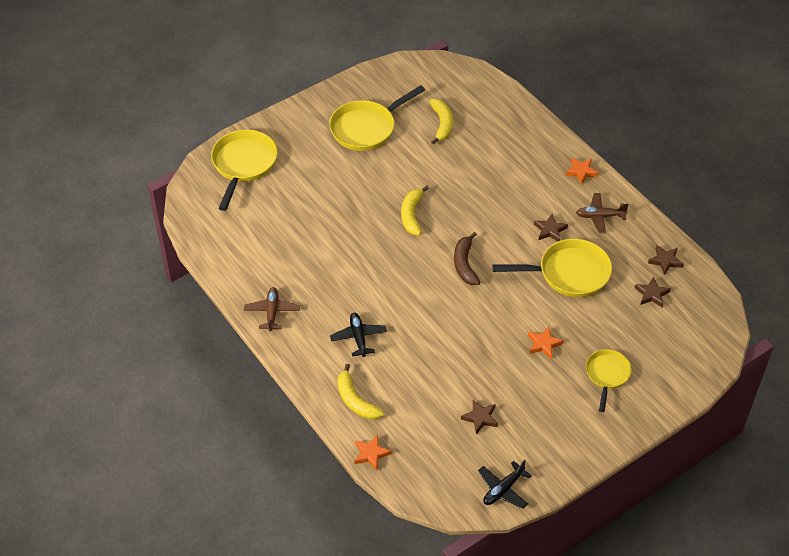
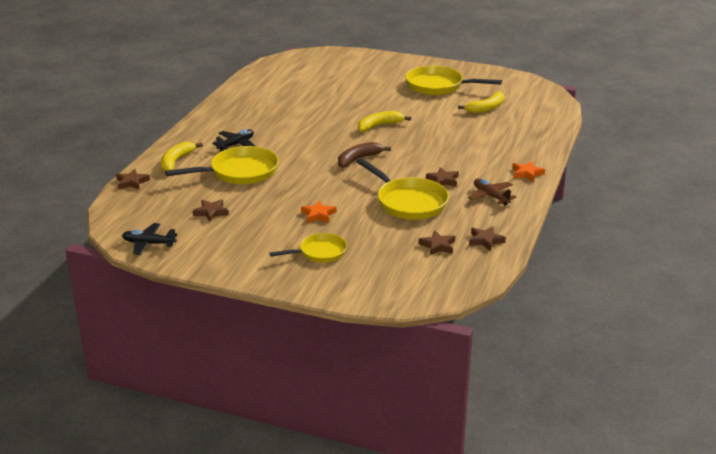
camera: 55 degrees right, 20 degrees down
yellow pan [211,130,278,211] -> yellow pan moved to [165,146,279,185]
brown plane [244,287,300,331] -> none
orange star [354,434,391,470] -> brown star [116,169,150,190]

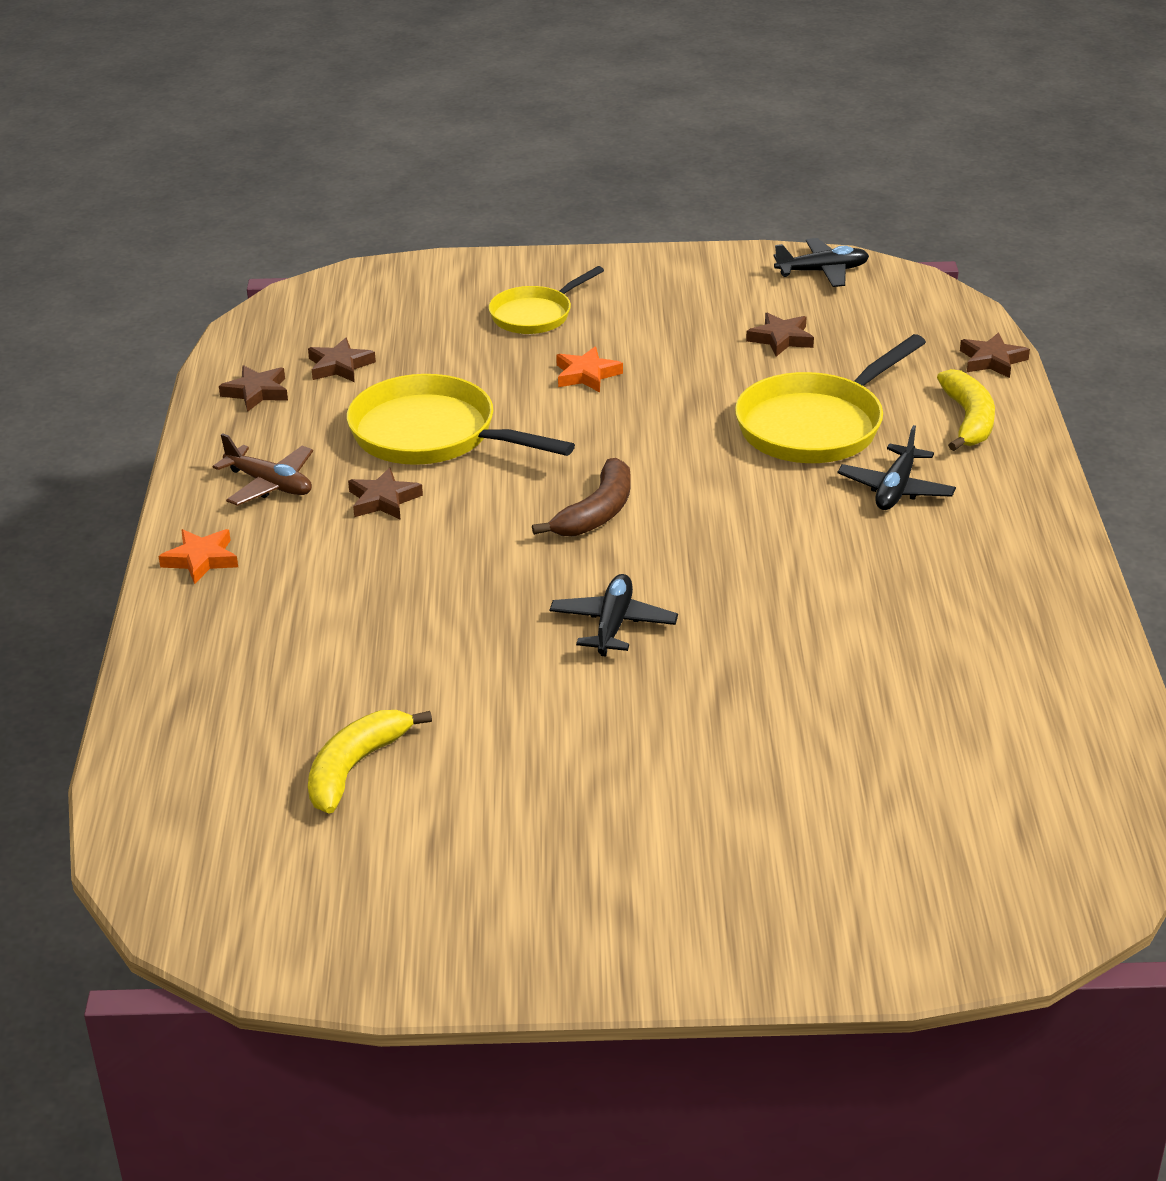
camera: 160 degrees right, 5 degrees up
yellow banana [358,111,411,132] -> black plane [549,574,678,657]
yellow pan [405,66,502,95] -> none

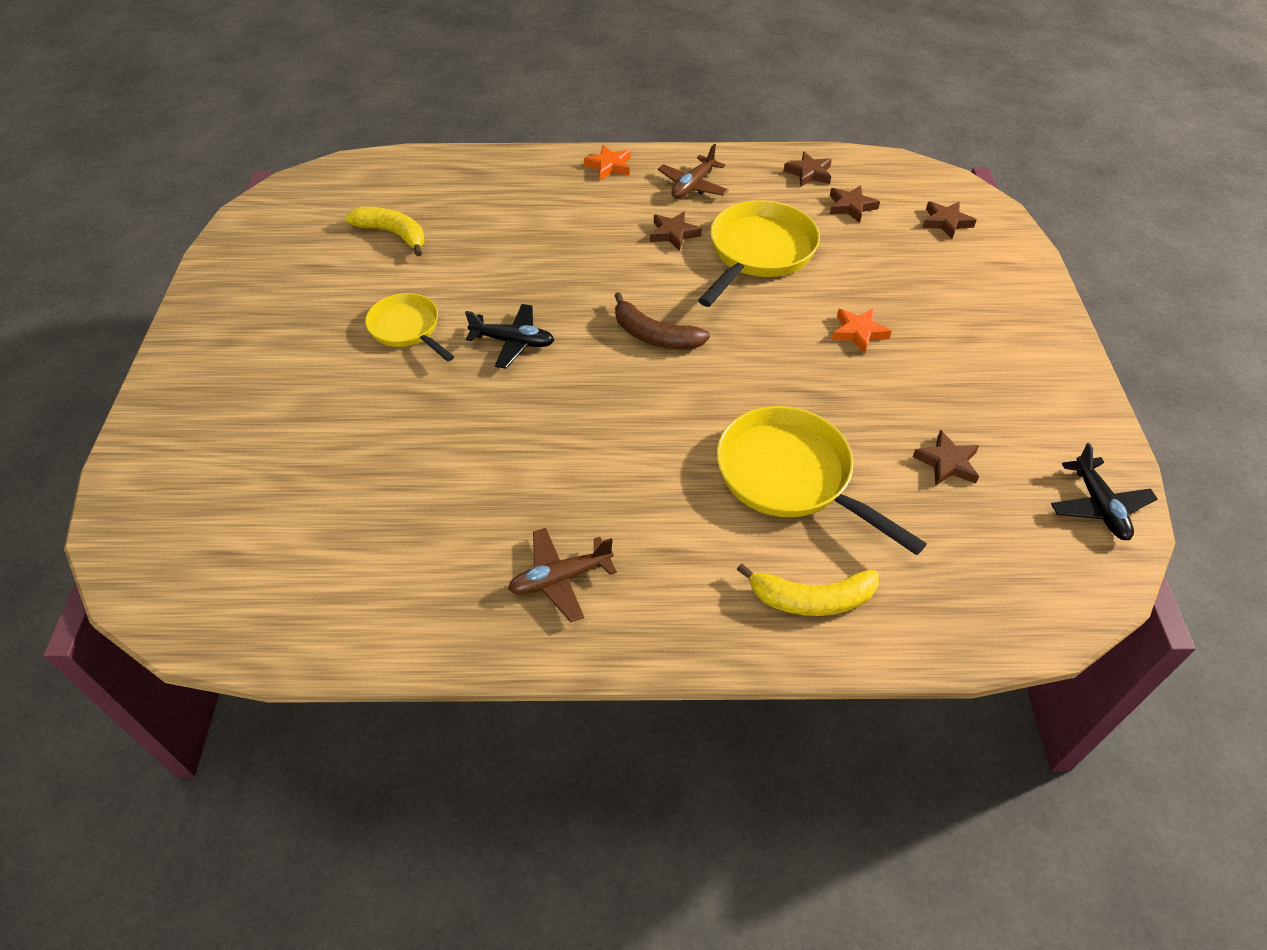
camera: 90 degrees right, 15 degrees up
yellow pan [489,266,604,334] -> yellow pan moved to [365,293,454,362]
black plane [838,425,956,510] -> none
brown star [960,332,1030,378] -> brown star moved to [922,201,977,239]
none -> brown plane [508,528,617,622]

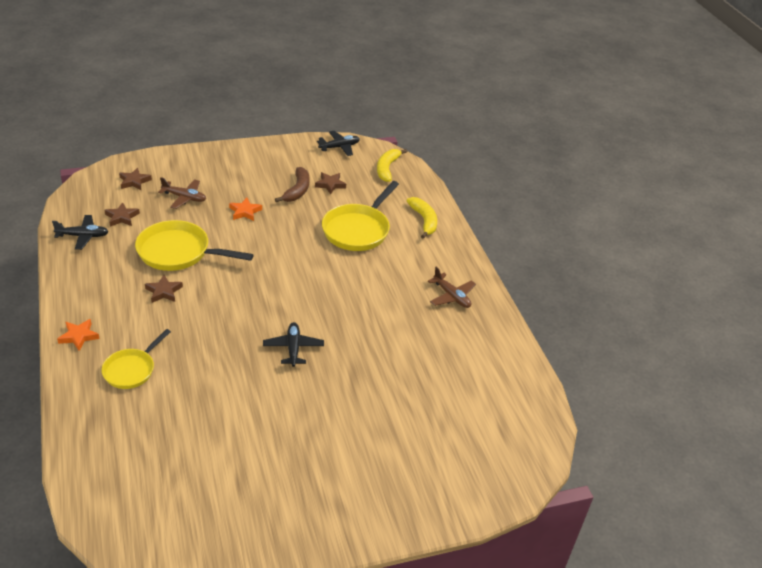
camera: 110 degrees left, 10 degrees down
yellow banana [344,207,425,256] -> yellow banana moved to [377,149,407,182]
yellow pan [365,293,454,362] -> yellow pan moved to [102,329,171,389]
brown banana [614,292,710,350] -> brown banana moved to [275,167,310,202]
brown plane [658,144,729,199] -> brown plane moved to [158,177,206,209]
brown star [784,152,832,187] -> black plane [52,215,109,250]

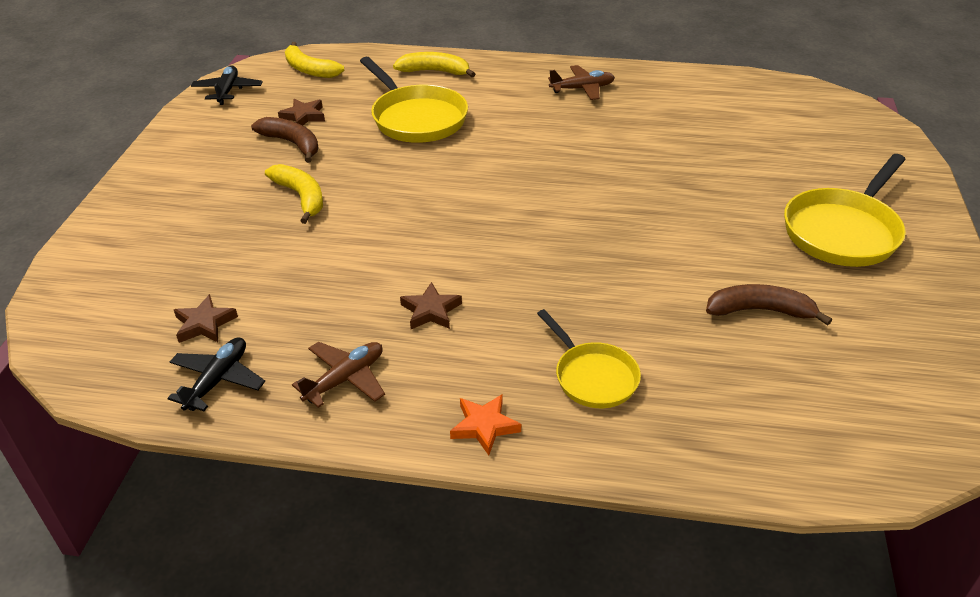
camera: 60 degrees left, 0 degrees up
brown star [119,168,152,190] -> none
yellow pan [135,220,254,271] -> yellow pan moved to [784,154,906,267]
brown plane [158,177,206,209] -> brown plane moved to [292,342,385,408]
orange star [229,198,262,221] -> yellow banana [265,164,323,224]
black plane [263,322,324,367] -> none
none -> brown banana [706,284,832,325]

